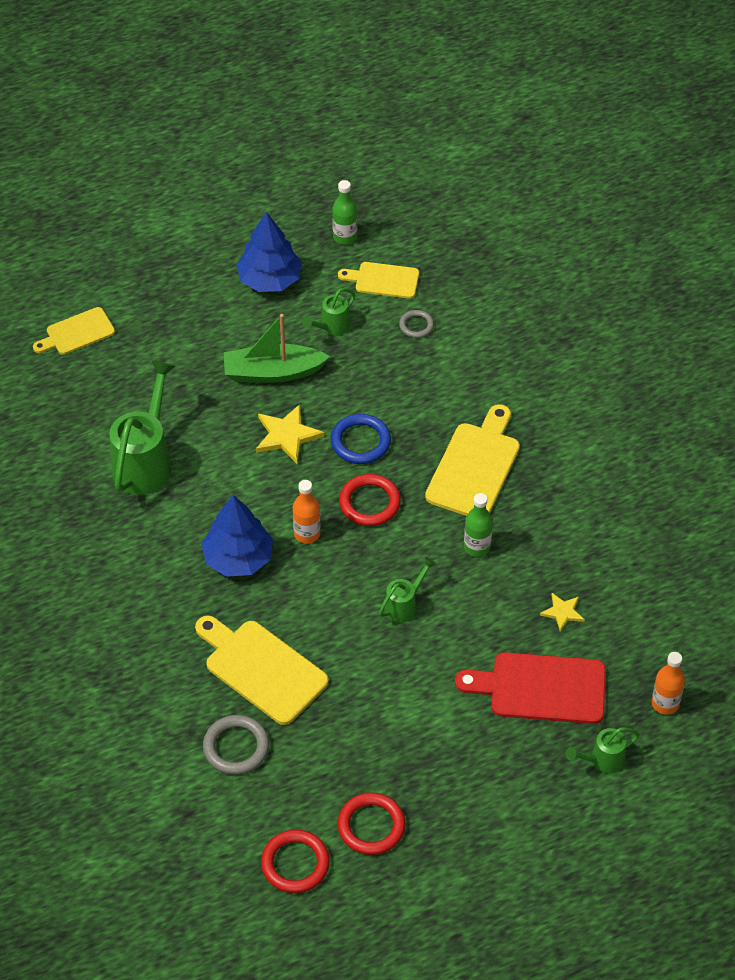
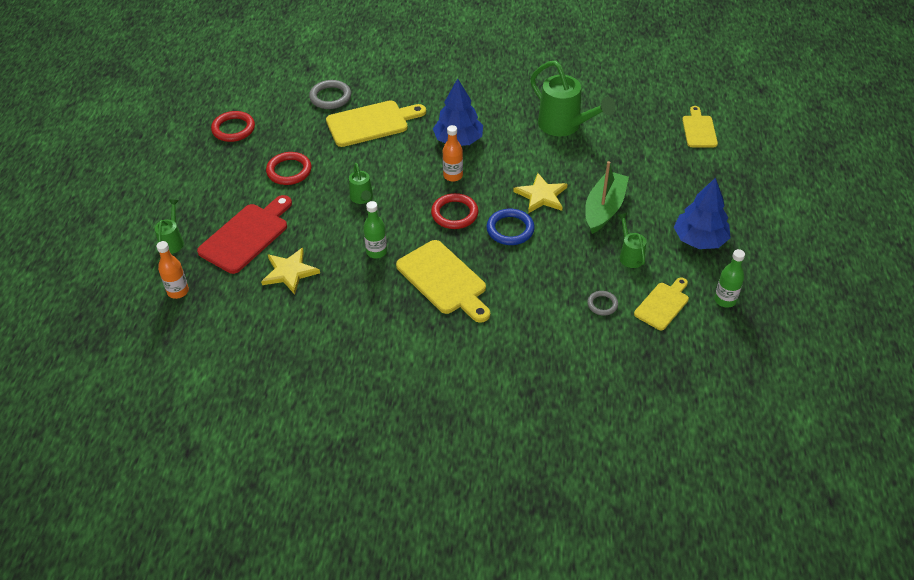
camera: 120 degrees right, 5 degrees down
red ring [261,830,330,893] -> red ring moved to [266,152,312,185]
yellow star [540,593,585,632] -> yellow star [261,248,320,295], size x1.67

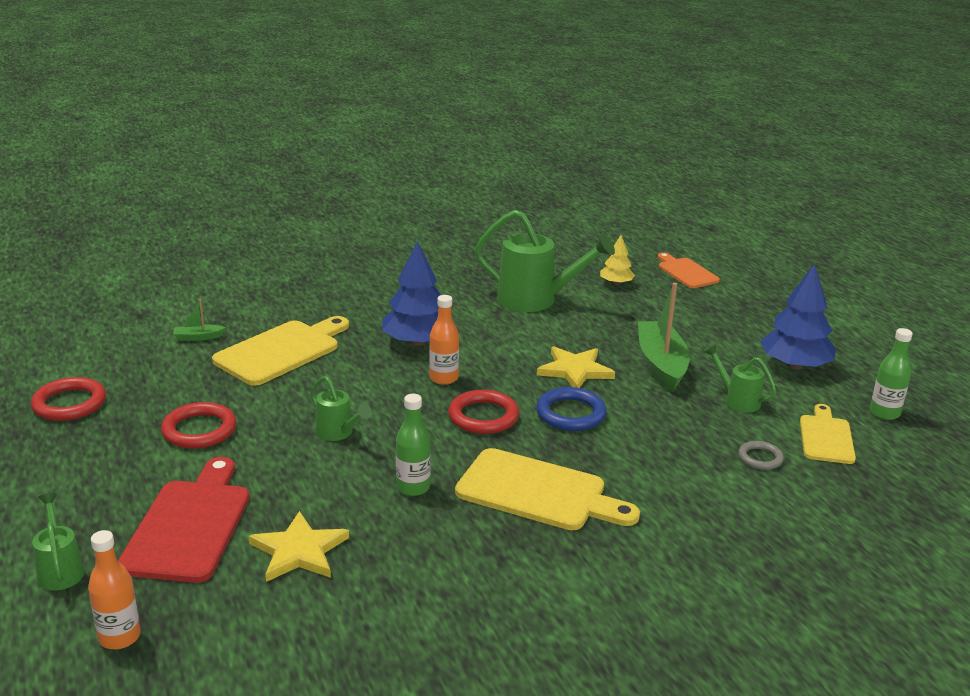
camera: 30 degrees left, 20 degrees down
grey ring [309,80,351,109] -> green boat [173,299,226,341]
yellow cutting board [682,106,718,147] -> orange cutting board [658,252,720,288]
none -> yellow tree [600,235,635,285]

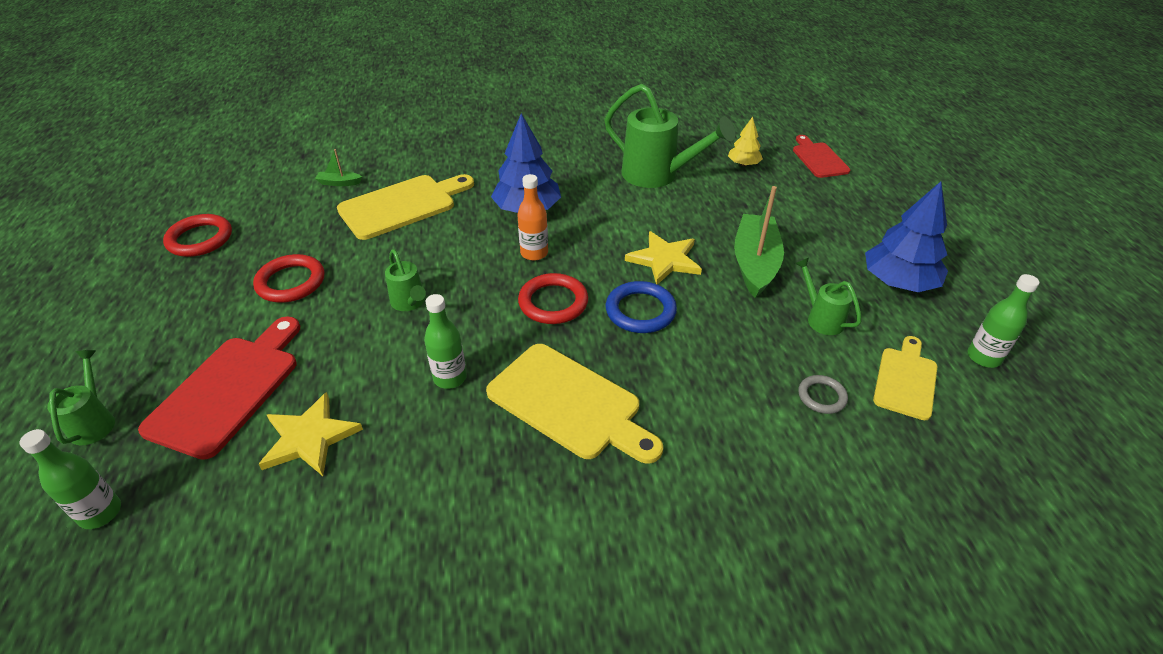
camera: 15 degrees right, 15 degrees up
orange bottle [88,530,141,649] -> green bottle [19,429,121,529]
orange cutting board [658,252,720,288] -> red cutting board [793,135,850,178]

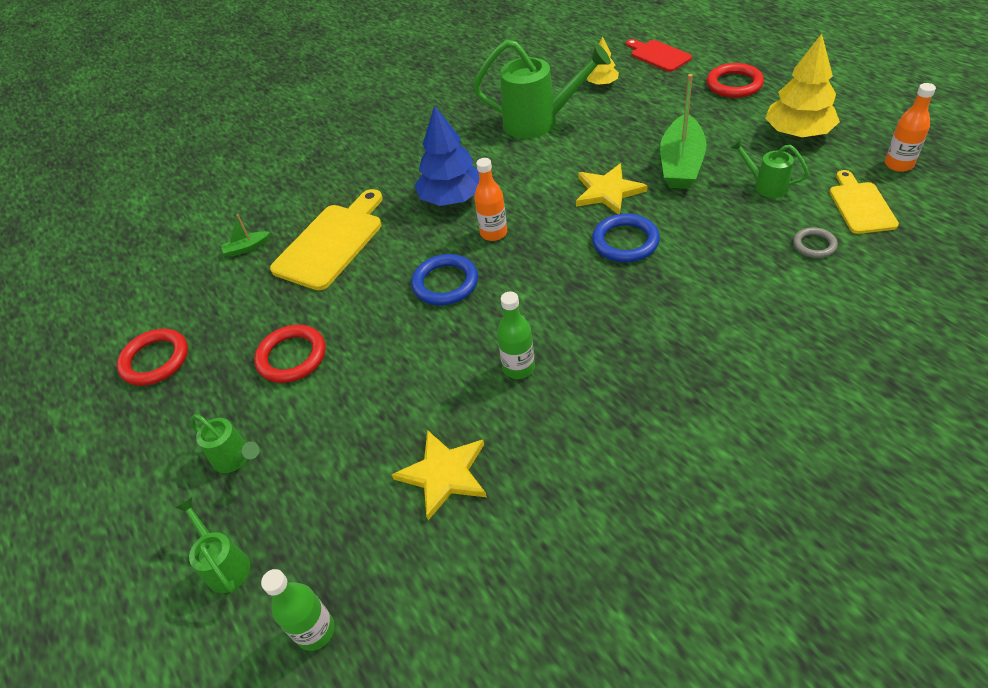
camera: 20 degrees left, 5 degrees up
red cutting board [138,316,300,460] -> none
green watering can [385,249,426,311] -> green watering can moved to [190,414,260,473]
yellow cutting board [486,344,663,464] -> none
red ring [518,273,588,324] -> red ring moved to [707,63,764,98]
green boat [734,186,784,298] -> green boat turned 150 degrees counterclockwise [660,74,707,189]
blue tree [865,182,948,292] -> yellow tree [765,34,840,137]
green bottle [967,274,1039,368] -> orange bottle [885,83,936,172]
none -> blue ring [411,254,478,305]

